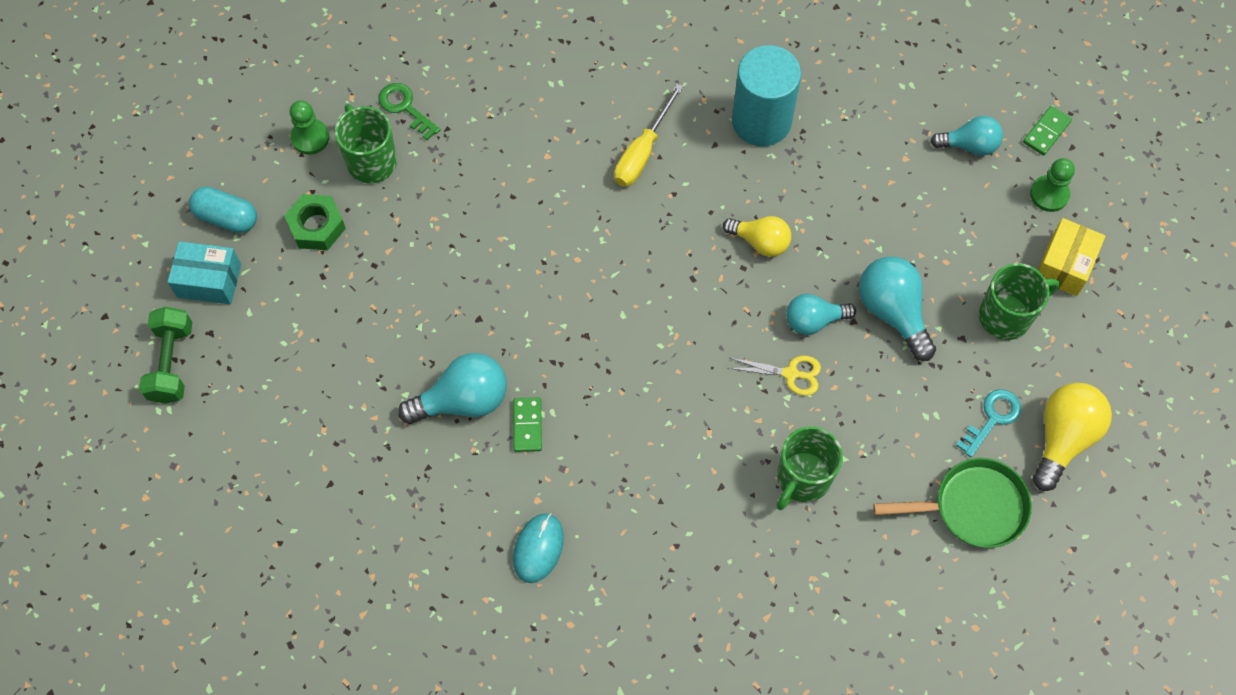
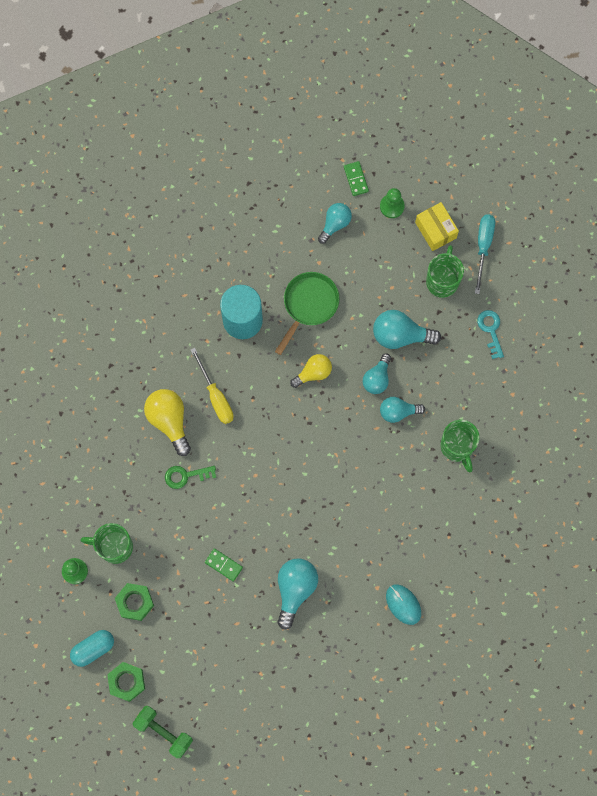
camera: 55 degrees left, 10 degrees up
turquoise box [167,241,241,304] -> green nut [107,662,145,702]
green key [378,83,441,140] -> green key moved to [165,466,216,489]
green domino [513,397,542,452] -> green domino moved to [205,548,243,582]
yellow scissors [729,356,821,396] -> turquoise light bulb [380,397,425,423]
green pan [873,458,1032,548] -> green pan moved to [275,272,339,355]
yellow light bulb [1033,383,1112,491] -> yellow light bulb moved to [144,389,191,456]
none -> turquoise screwdriver [475,215,495,294]

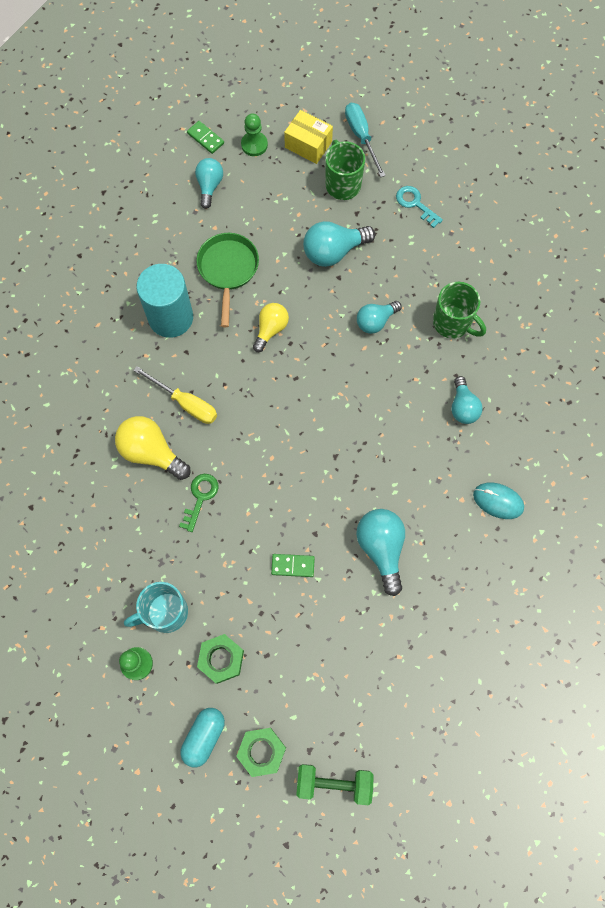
camera: 30 degrees left, 5 degrees down
green mug [80,523,133,564] -> turquoise mug [124,582,188,633]
green key [165,466,216,489] -> green key turned 150 degrees clockwise [179,474,218,532]
turquoise light bulb [363,353,391,394] -> turquoise light bulb moved to [452,376,483,424]

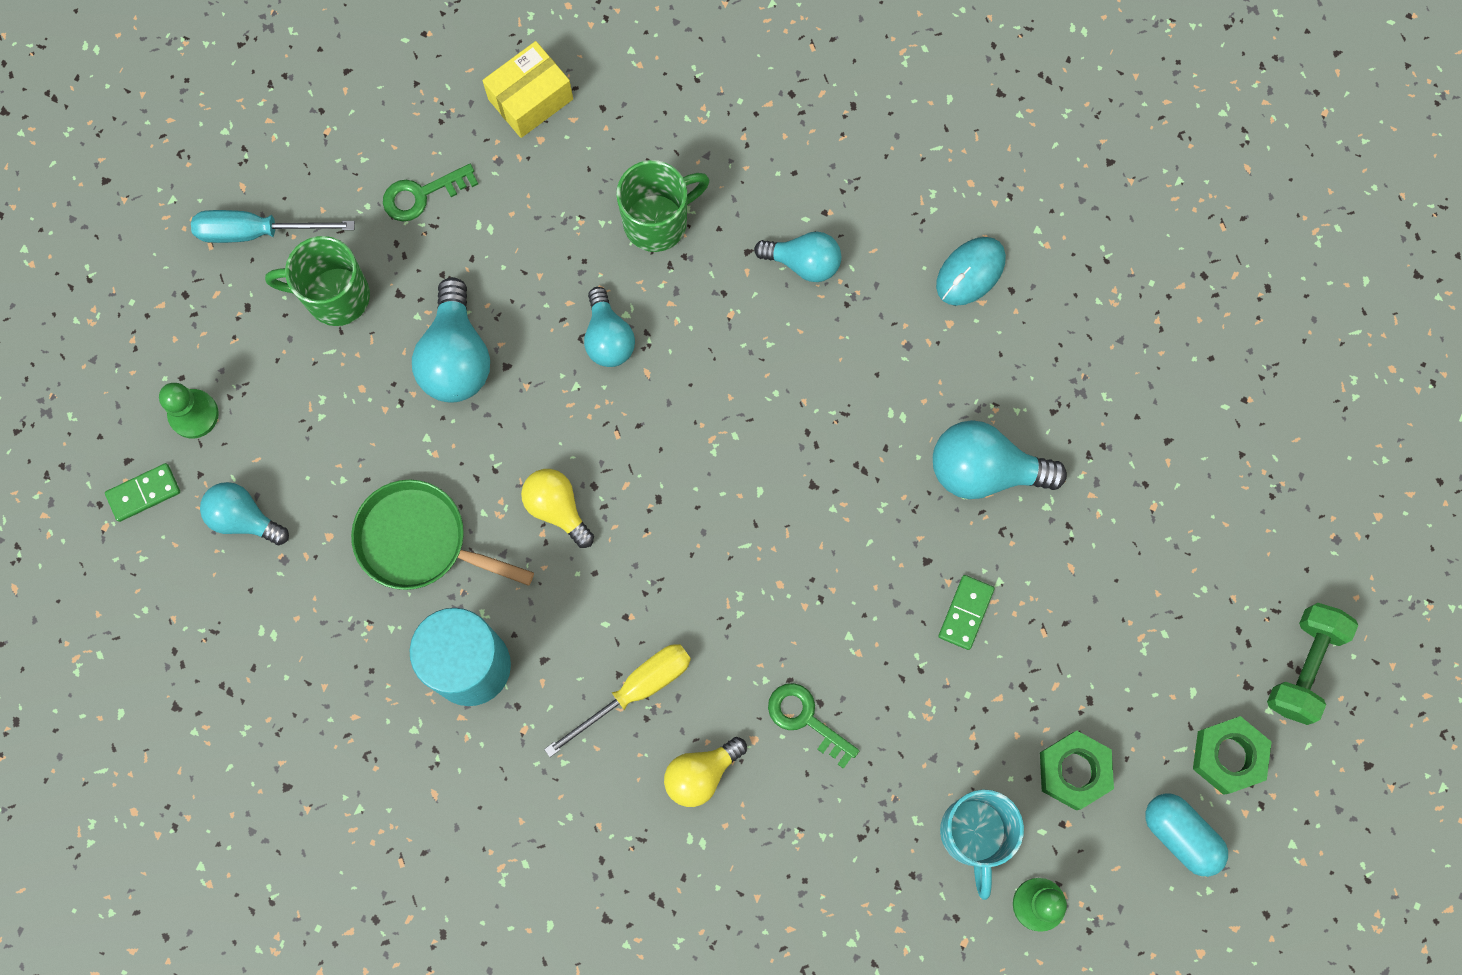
camera: 70 degrees left, 5 degrees up
yellow light bulb [115,416,191,480] -> yellow light bulb [664,737,747,807], size x0.66
yellow box [284,110,333,164] -> yellow box moved to [482,41,573,138]
turquoise key [396,186,443,228] -> green key [383,164,478,221]

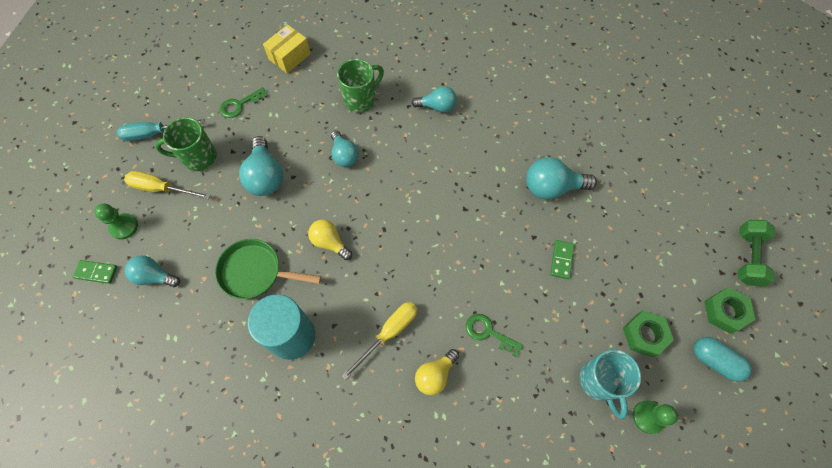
camera: 10 degrees left, 10 degrees down
green domino [105,463,180,522] -> green domino turned 45 degrees clockwise [73,260,117,284]
turquoise mouse [936,237,1006,306] -> none
none -> yellow screwdriver [124,171,210,199]

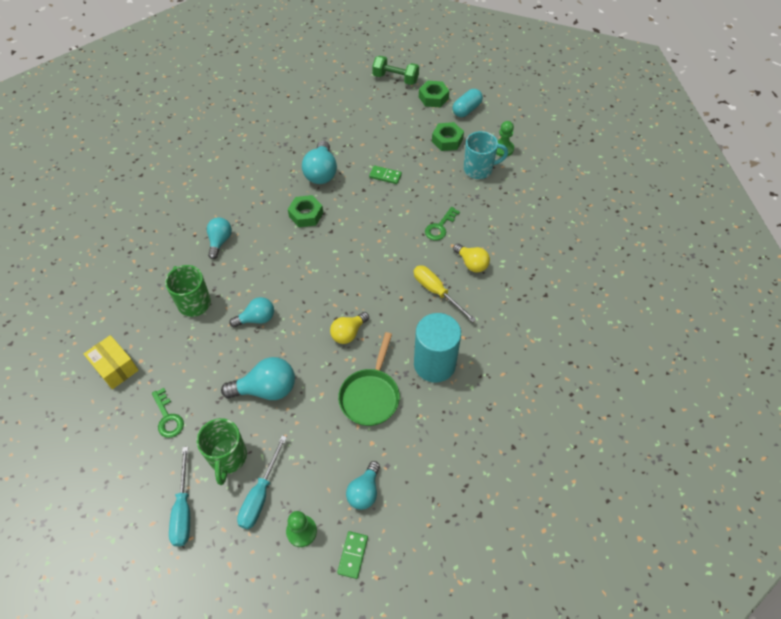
camera: 85 degrees left, 10 degrees down
yellow screwdriver [124,171,210,199] -> turquoise screwdriver [237,435,287,529]
none -> green nut [288,195,323,227]

